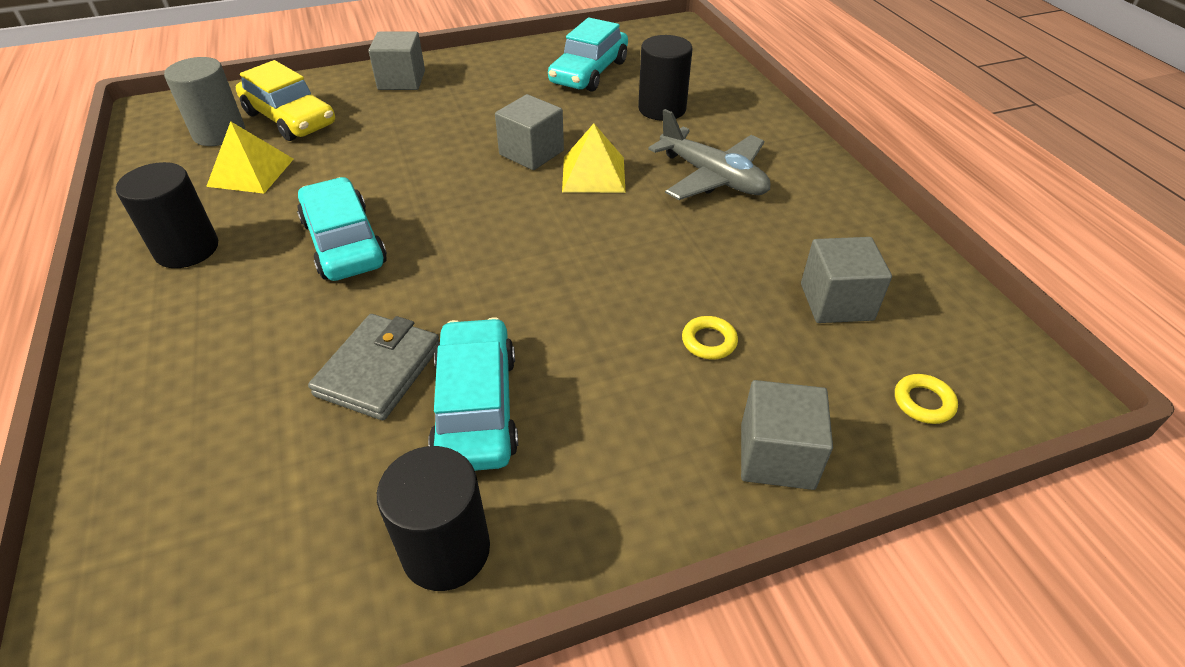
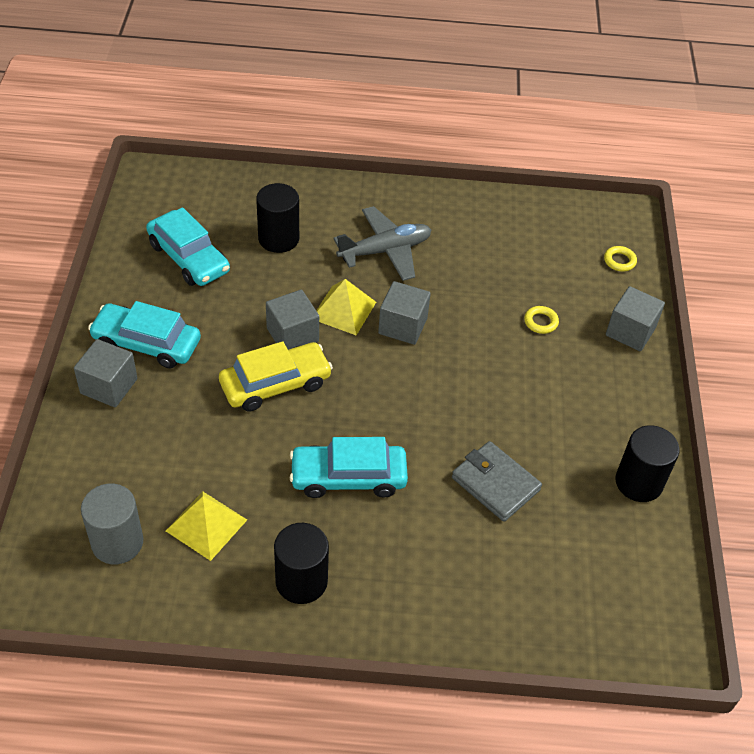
camera: 70 degrees left, 5 degrees up
yellow car [236,60,335,141] -> yellow car moved to [219,341,333,412]
turquoise car [428,317,518,471] -> turquoise car moved to [88,301,201,368]
grey cube [801,237,892,323] -> grey cube moved to [378,281,431,345]

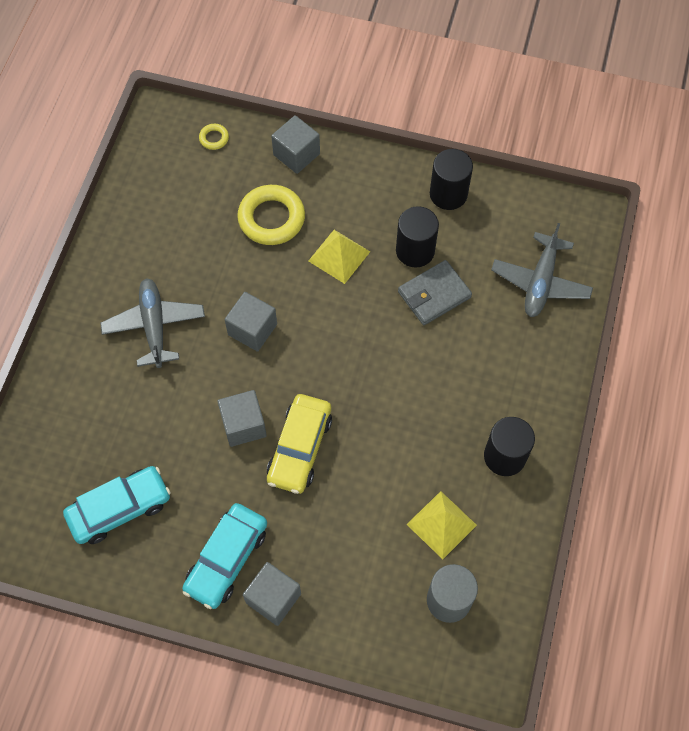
camera: 75 degrees left, 15 degrees up
yellow car [219,341,333,412] -> yellow car turned 150 degrees counterclockwise [267,394,332,494]
black cylinder [256,183,299,253] -> black cylinder moved to [396,206,439,268]
turquoise car [290,437,408,498] -> none
yellow pyramid [316,279,376,335] -> yellow pyramid moved to [309,230,370,284]
yellow ring [524,306,559,334] -> yellow ring [237,185,305,245], size x2.18
none -> grey plane [491,223,593,317]

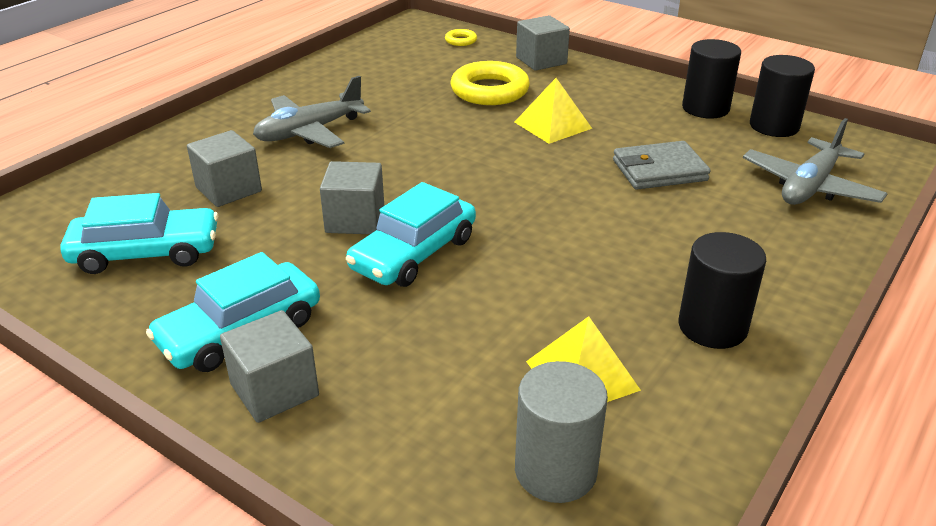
camera: 20 degrees right, 30 degrees down
grey plane [100,279,205,368] -> grey plane turned 135 degrees counterclockwise [253,76,371,148]
grey cube [225,292,277,352] -> grey cube moved to [187,130,262,207]
yellow car [267,394,332,494] -> turquoise car [346,182,476,287]
black cylinder [396,206,439,268] -> black cylinder moved to [750,55,815,137]

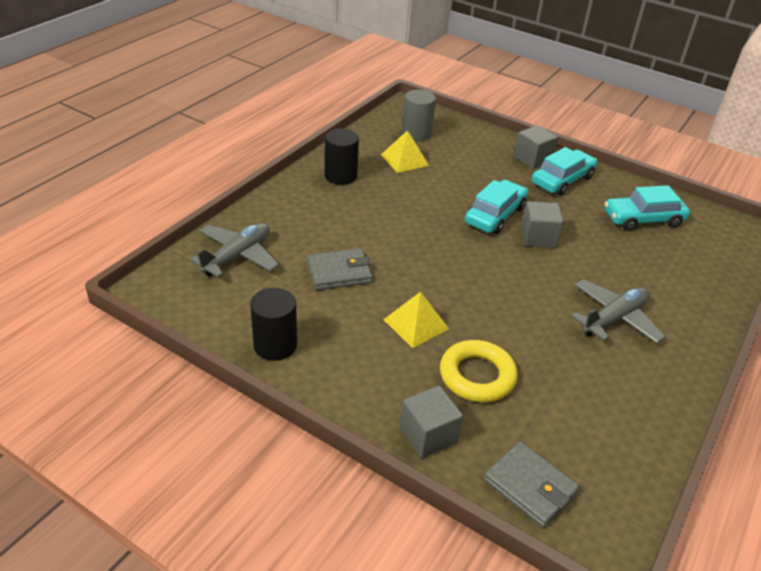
camera: 175 degrees right, 5 degrees up
grey cube [187,130,262,207] -> none
yellow ring [445,29,477,46] -> grey wallet [484,442,580,528]
black cylinder [750,55,815,137] -> none

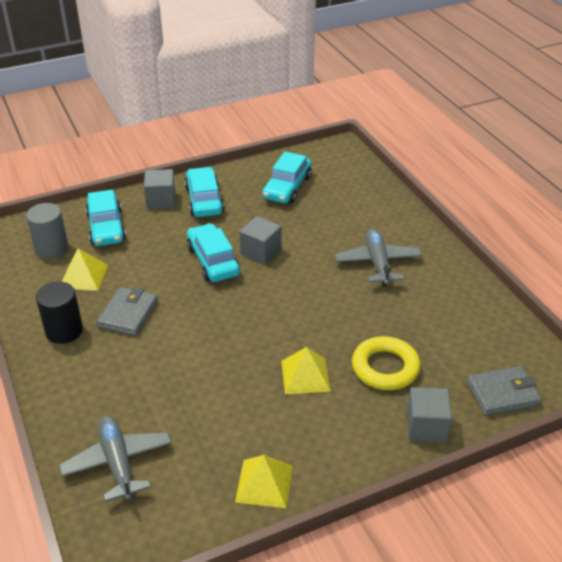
camera: 55 degrees left, 0 degrees up
black cylinder [250,288,297,361] -> yellow pyramid [235,455,293,508]
grey wallet [307,249,372,290] -> grey wallet moved to [97,287,158,336]
none -> turquoise car [85,190,126,246]

